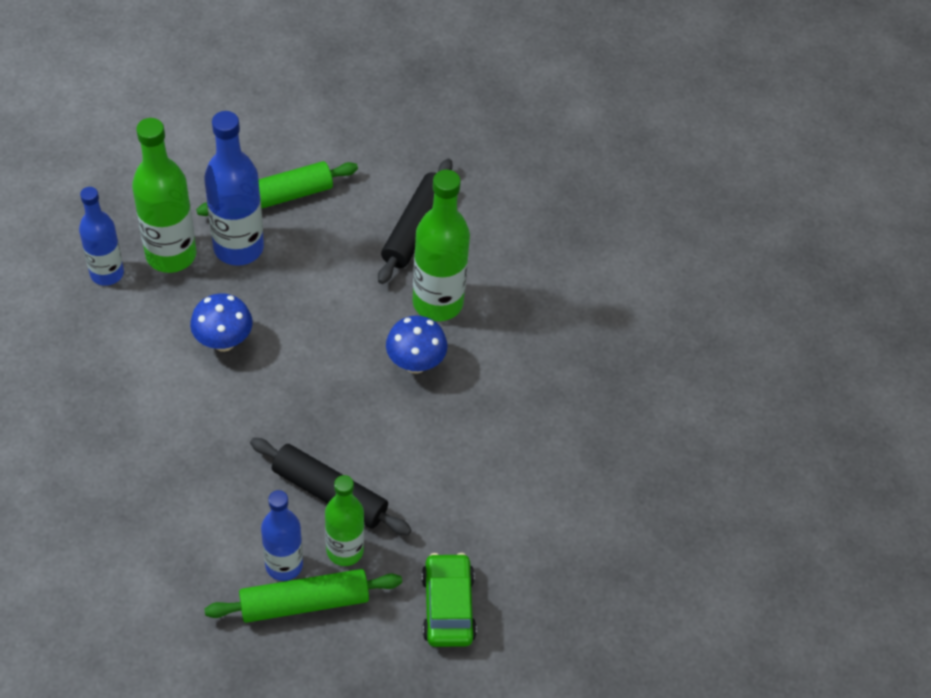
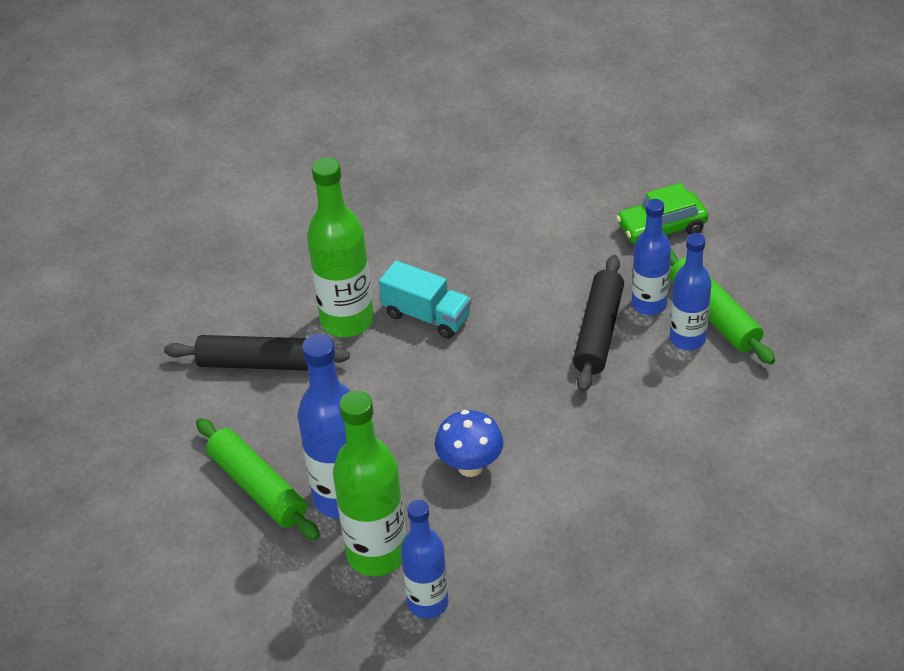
camera: 100 degrees left, 10 degrees down
green bottle [325,475,364,566] -> blue bottle [632,199,671,315]
blue mushroom [386,316,447,374] -> turquoise truck [379,260,471,339]

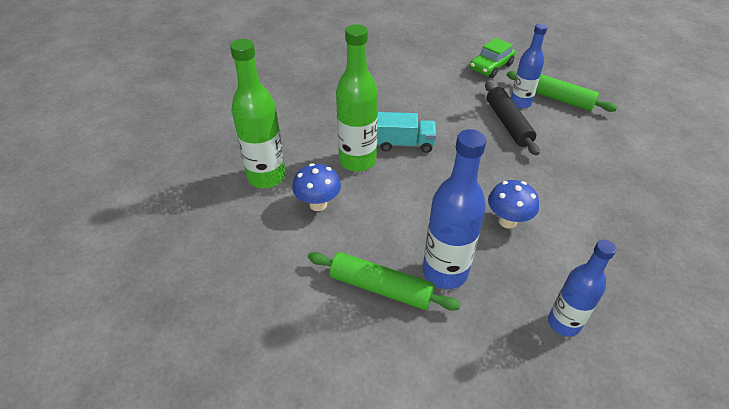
camera: 30 degrees left, 0 degrees up
black rolling pin [164,335,350,370] -> blue mushroom [292,163,341,211]
green bottle [333,391,406,576] -> green bottle moved to [230,39,286,188]
blue bottle [670,233,712,350] -> none

